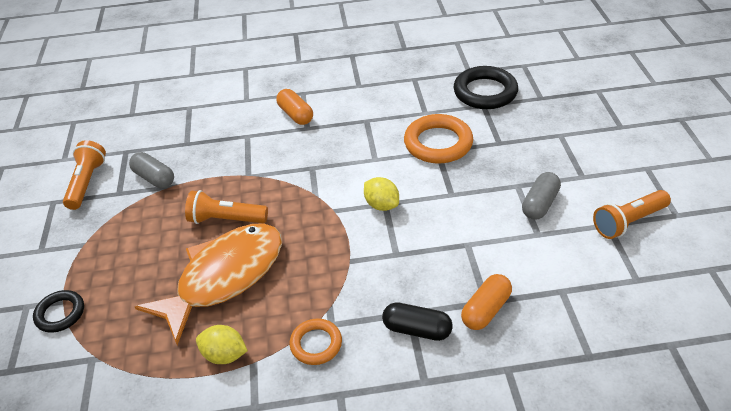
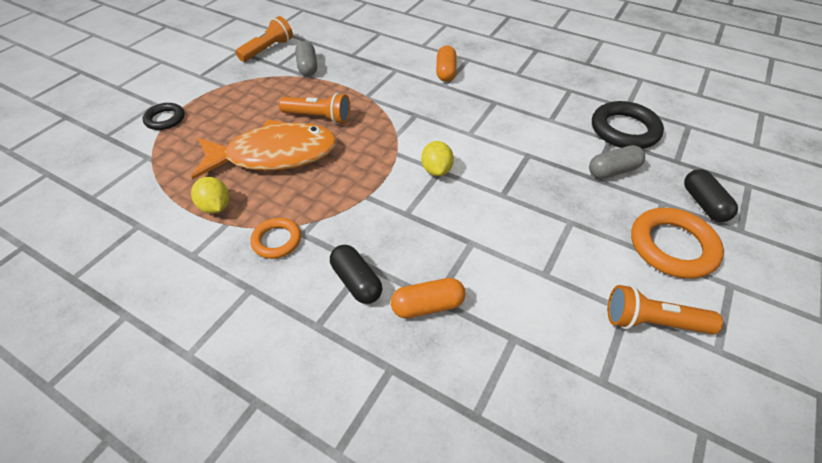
camera: 35 degrees right, 5 degrees up
orange flashlight [185,190,268,224] -> orange flashlight turned 150 degrees clockwise [279,93,351,124]
orange ring [404,114,473,164] -> orange ring moved to [631,208,724,279]
grey capsule [522,172,561,220] -> grey capsule moved to [589,145,645,179]
none -> black capsule [684,169,738,222]

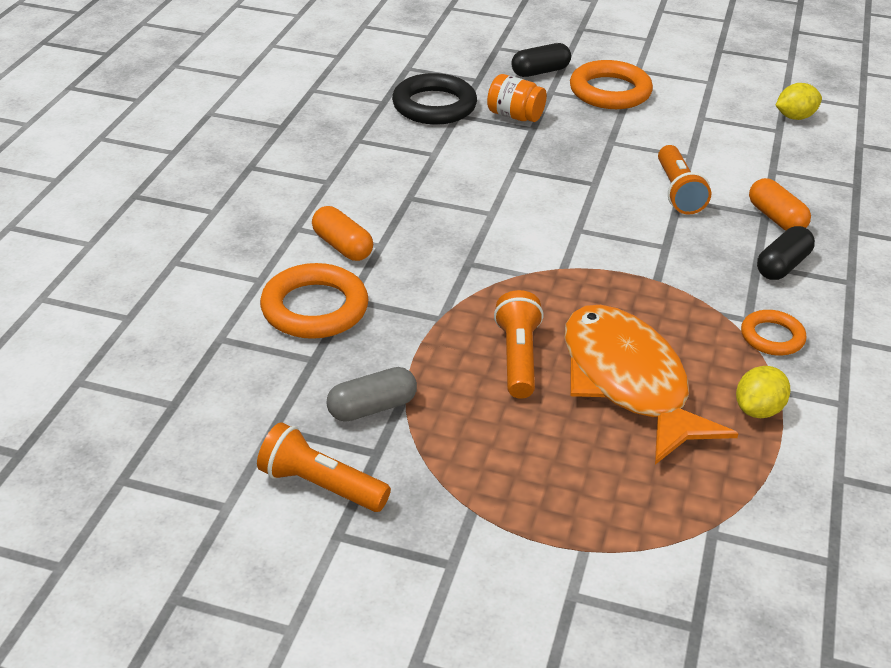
camera: 105 degrees left, 10 degrees down
black ring [142,103,185,130] -> none
yellow lemon [421,141,454,176] -> yellow lemon moved to [776,83,822,120]
orange capsule [436,45,457,82] -> orange capsule turned 60 degrees clockwise [312,206,373,261]
grey capsule [589,145,645,179] -> orange jar [487,74,547,122]
orange flashlight [608,285,723,334] -> orange flashlight moved to [658,145,711,215]
none -> orange ring [260,263,369,339]

